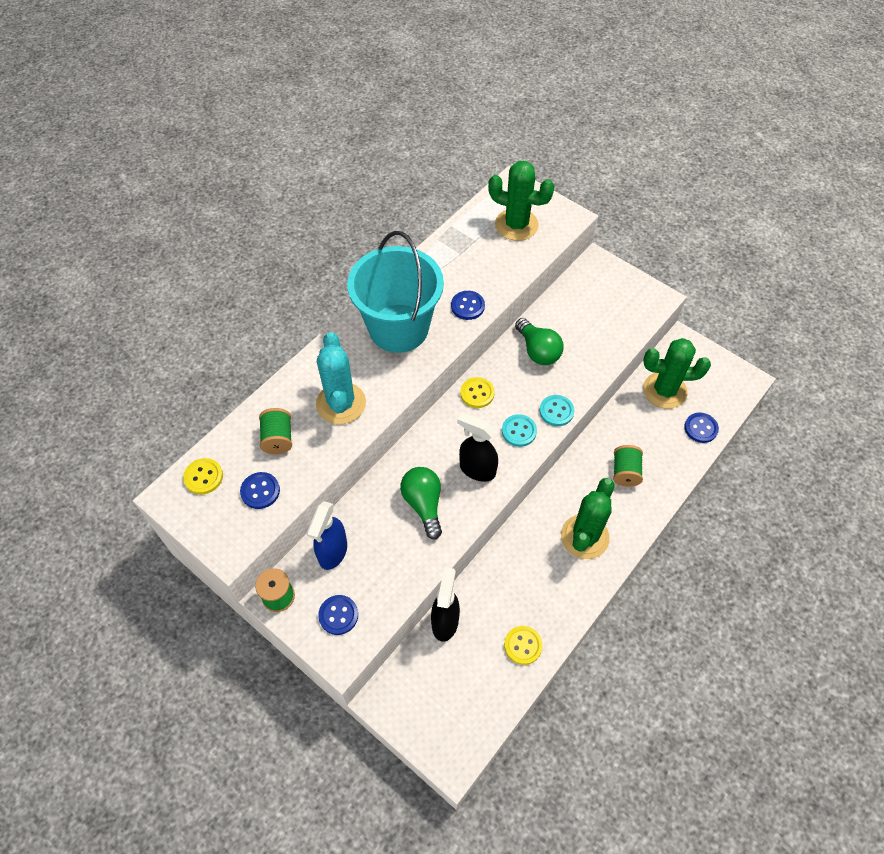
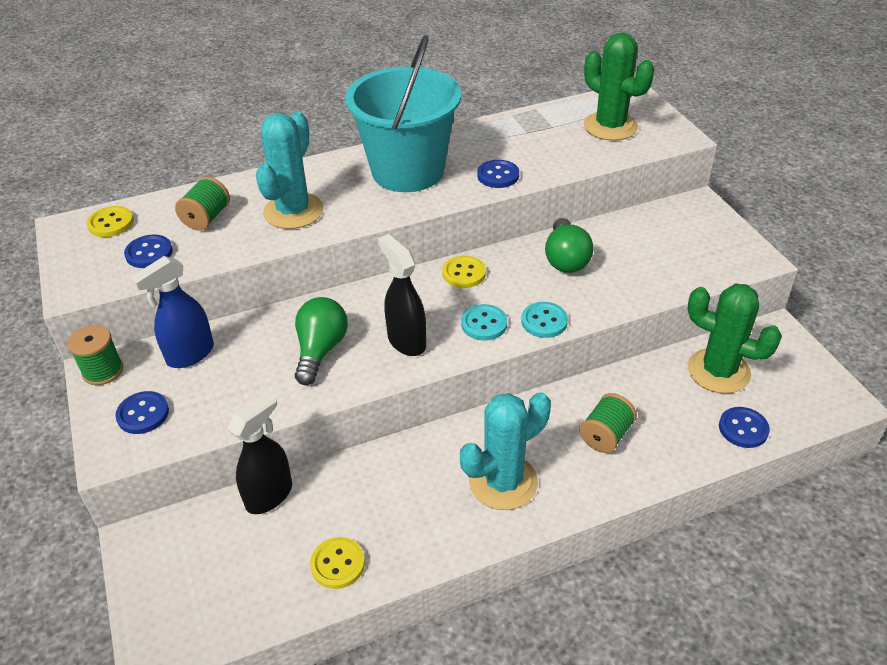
camera: 30 degrees right, 15 degrees down
green cactus [561,478,614,559] -> turquoise cactus [460,392,551,510]

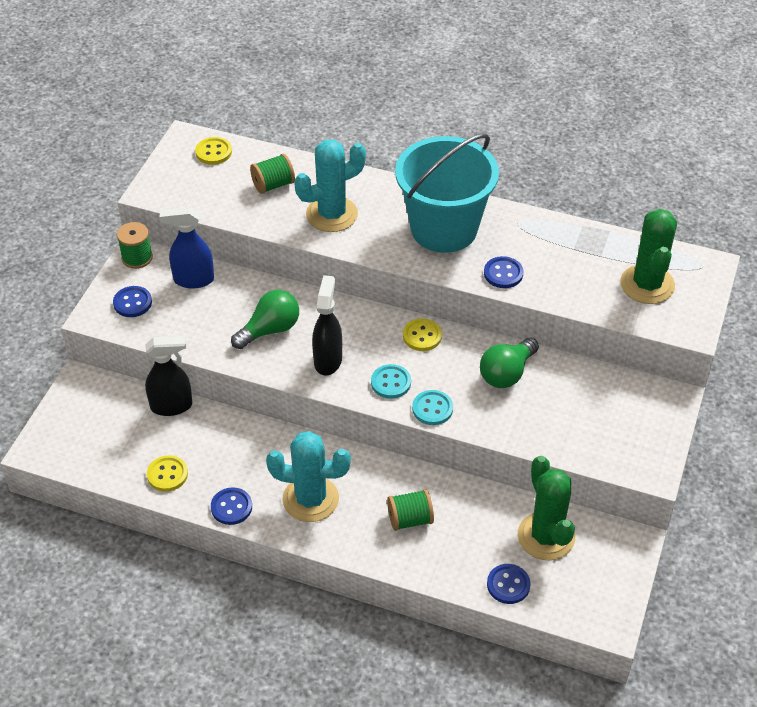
camera: 40 degrees right, 5 degrees up
blue button [124,234,173,268] -> blue button moved to [211,487,252,525]

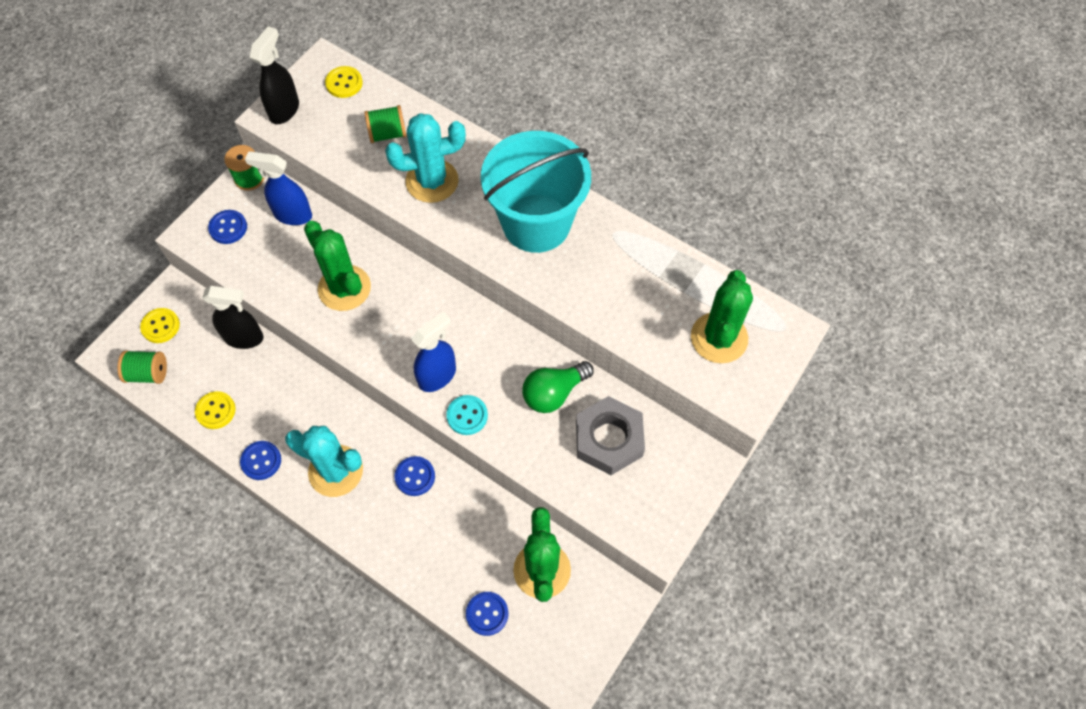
camera: 15 degrees right, 15 degrees up
green light bulb [231,290,299,349] -> green cactus [304,221,371,311]
black spray bottle [312,275,342,375] -> black spray bottle moved to [250,26,299,124]
turquoise button [371,364,411,399] -> blue spray bottle [411,312,456,392]
green spool [387,489,434,531] -> green spool moved to [118,350,167,384]
yellow button [403,318,442,351] -> yellow button moved to [140,308,180,343]
blue button [484,256,523,288] -> blue button moved to [394,456,435,496]
none -> grey nut [576,396,645,475]

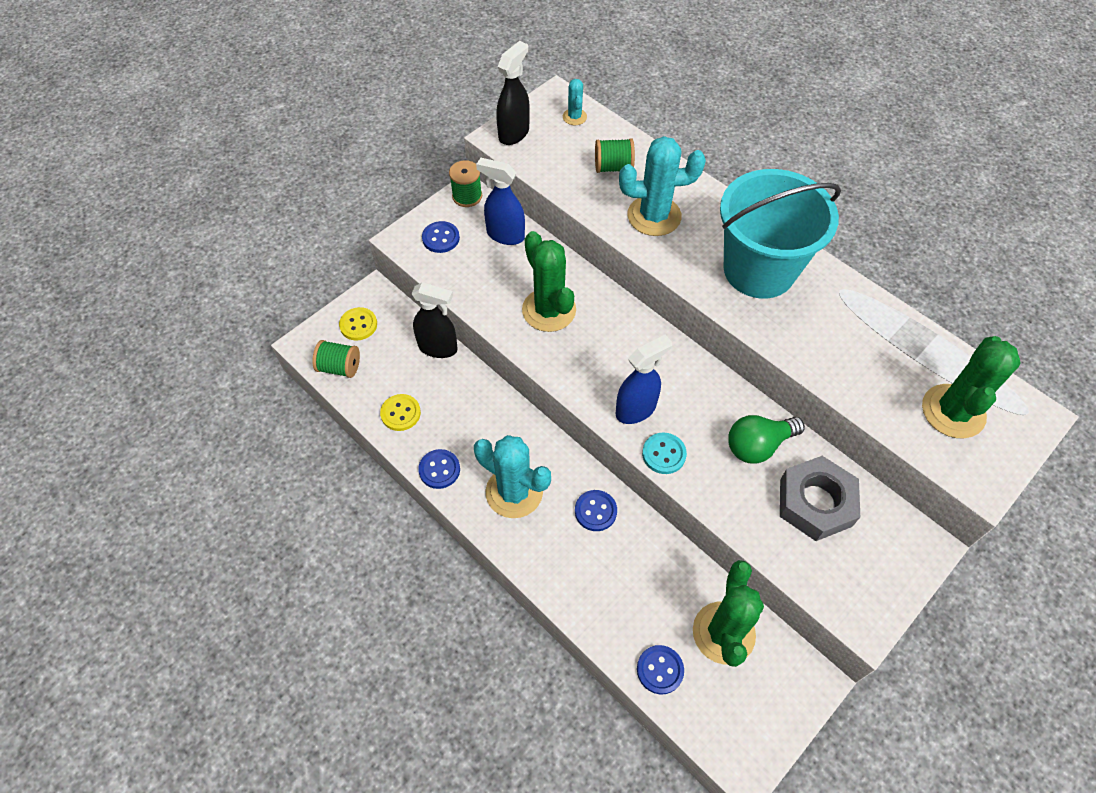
camera: 10 degrees right, 5 degrees down
yellow button [325,66,363,98] -> turquoise cactus [563,79,587,125]

